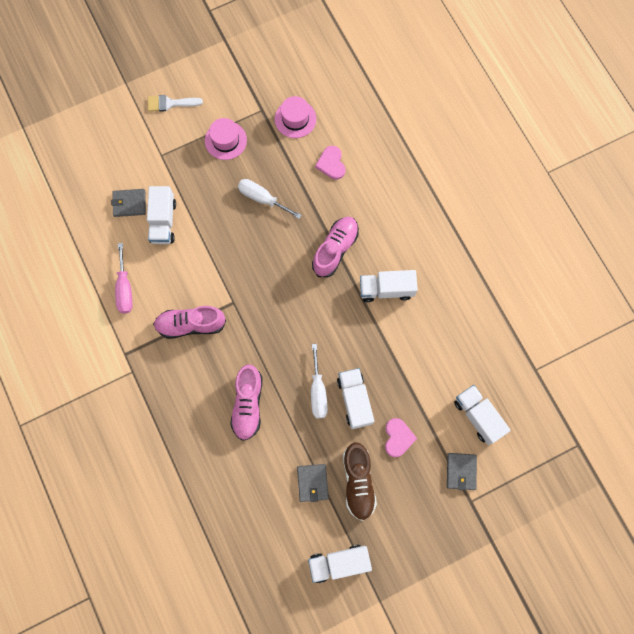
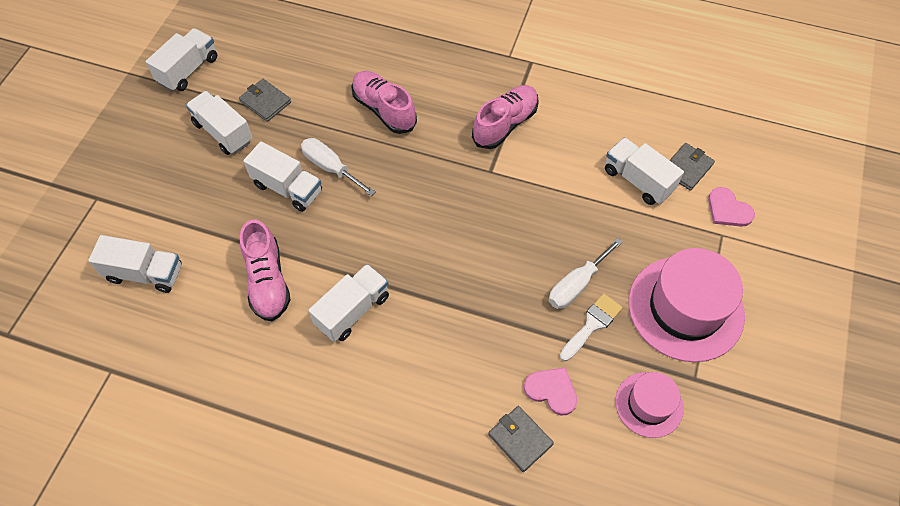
camera: 135 degrees right, 15 degrees down
pink screwdriver [115,243,133,313] -> none
white brush [148,95,203,112] -> white brush moved to [560,293,623,361]
pink hat [205,118,247,160] -> pink hat [628,248,745,362], size x1.81
white screwdriver [238,179,302,219] -> white screwdriver turned 150 degrees clockwise [549,238,623,309]
pink shoe [312,217,359,277] -> pink shoe moved to [240,220,290,321]
brown shoe [343,442,377,521] -> white truck [186,91,253,155]
pink heart [385,418,417,457] -> pink heart moved to [708,187,755,227]
grey wallet [447,453,477,490] -> grey wallet moved to [488,406,554,472]

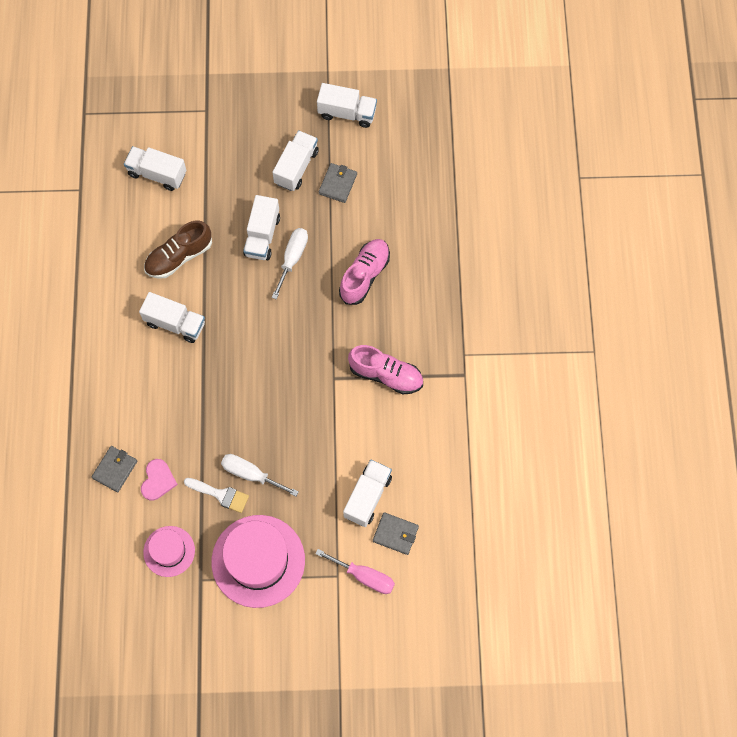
camera: 70 degrees right, 10 degrees up
white truck [88,235,182,293] -> white truck turned 120 degrees clockwise [124,146,186,191]
pink shoe [240,220,290,321] -> brown shoe [144,220,212,279]
pink heart [708,187,755,227] -> pink screwdriver [315,549,395,594]

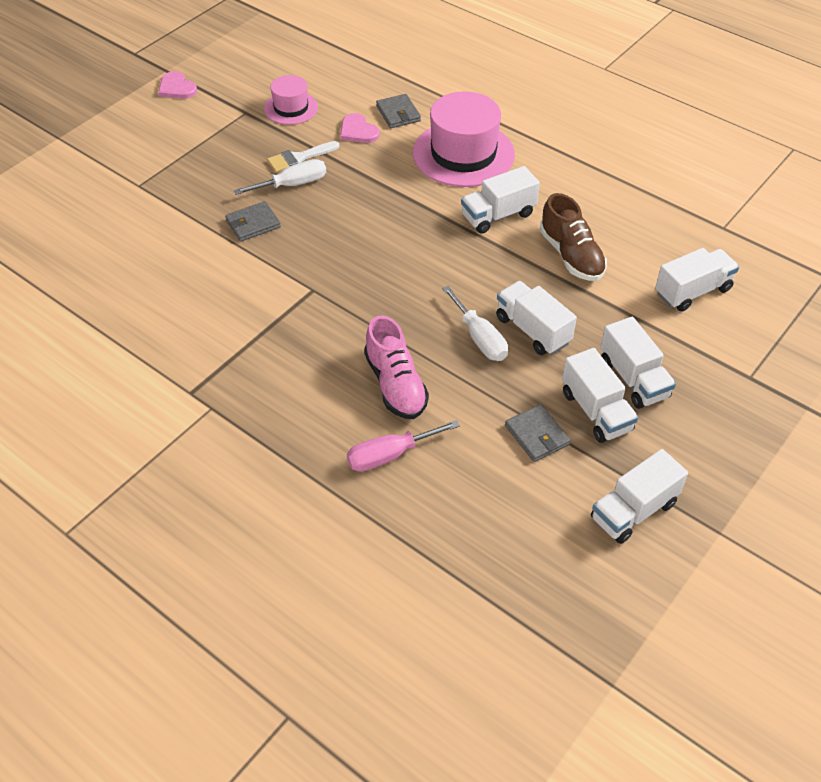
camera: 130 degrees right, 20 degrees down
brown shoe [144,220,212,279] -> brown shoe turned 150 degrees clockwise [539,193,607,281]
pink hat [211,515,305,608] -> pink hat moved to [412,91,515,187]
pink screwdriver [315,549,395,594] -> pink screwdriver moved to [347,420,460,472]
white truck [343,460,392,527] -> white truck moved to [600,317,676,409]
pink shoe [348,345,423,394] -> none
grey wallet [373,512,419,555] -> grey wallet moved to [225,201,281,242]
none -> pink heart [158,71,197,99]

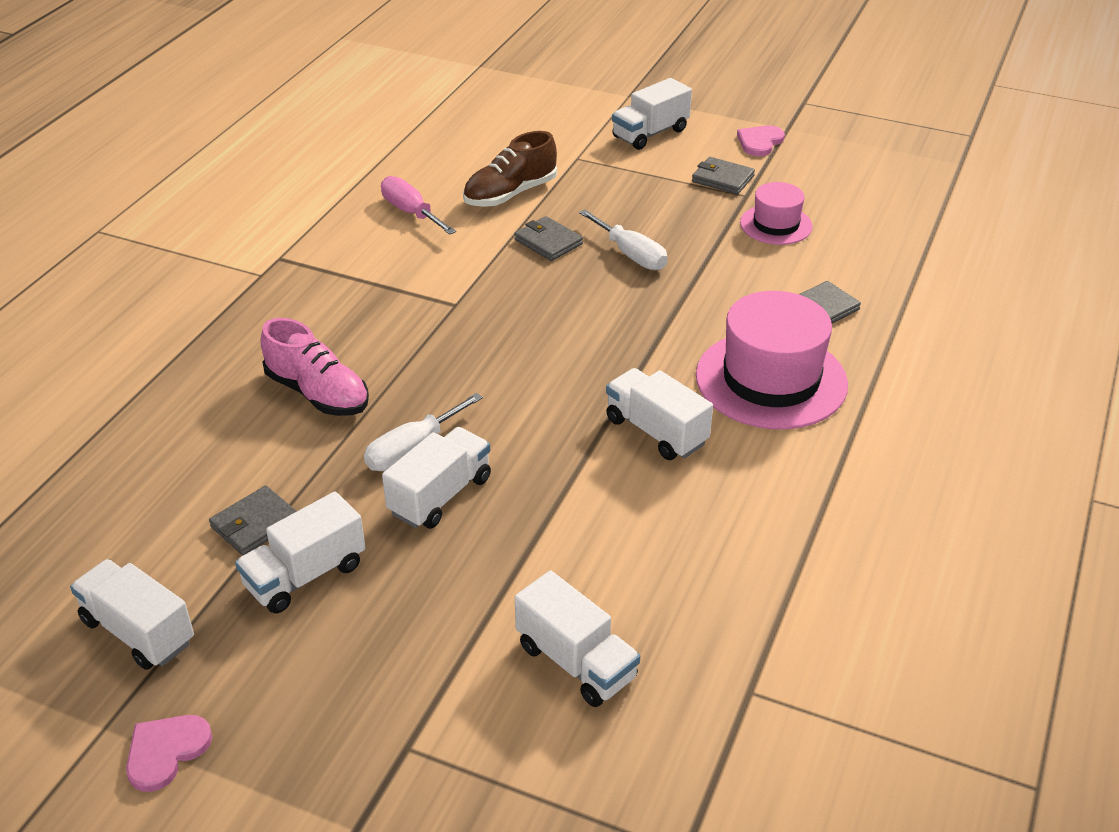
camera: 75 degrees right, 10 degrees down
white brush [267,141,339,173] -> none
pink heart [340,113,380,143] -> pink heart moved to [126,715,212,792]
pink screwdriver [347,420,460,472] -> pink screwdriver moved to [381,176,456,235]
pink shoe [364,315,429,419] -> pink shoe turned 105 degrees counterclockwise [261,318,369,416]
brown shoe [539,193,607,281] -> brown shoe moved to [463,131,557,207]
white truck [600,317,676,409] -> white truck moved to [612,78,692,150]
none -> grey wallet [692,157,755,195]

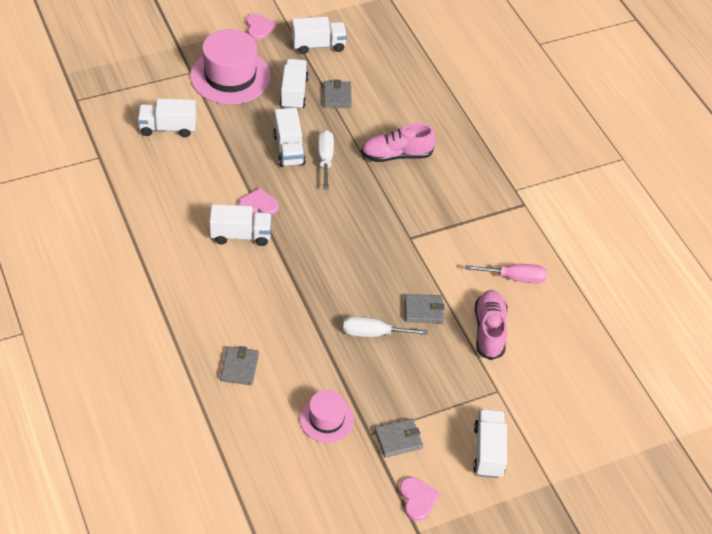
camera: 130 degrees right, 10 degrees up
brown shoe [463,131,557,207] -> pink shoe [475,290,507,360]
pink hat [696,291,848,429] -> pink hat moved to [190,29,271,104]
none -> pink heart [238,188,279,215]

